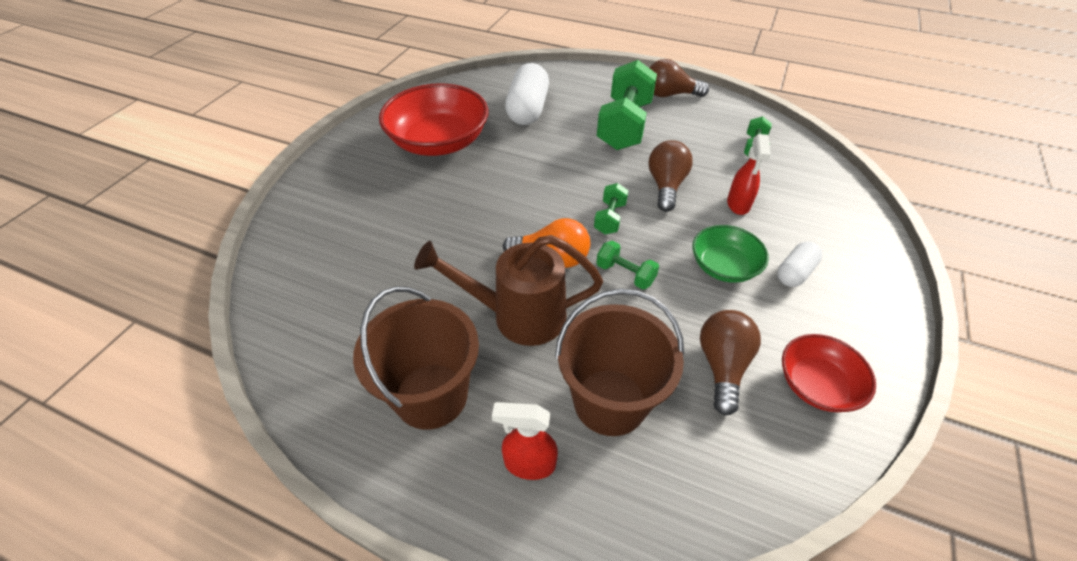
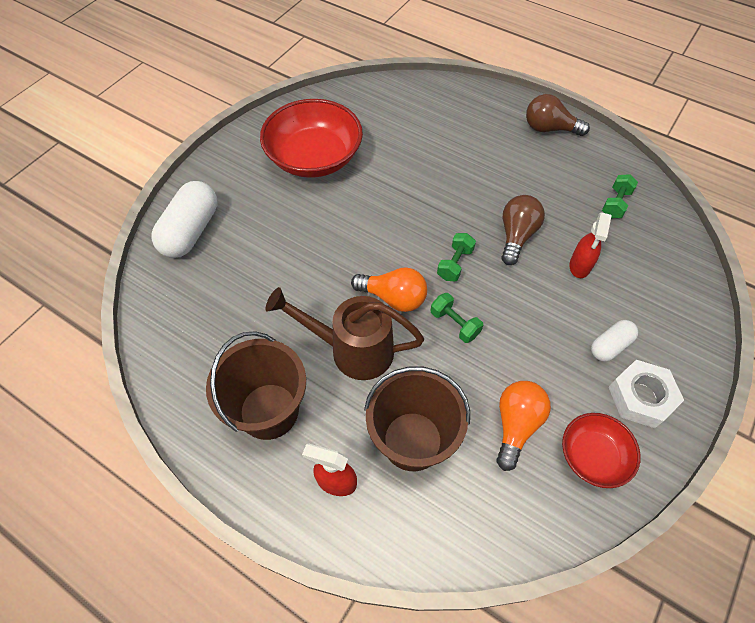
camera: 10 degrees right, 10 degrees up
white capsule [505,63,549,125] -> white capsule moved to [151,181,217,258]
green dumbbell [597,60,657,150] -> none
green bowl [692,225,769,283] -> none
brown light bulb [700,310,761,416] -> orange light bulb [496,381,551,471]
none -> white nut [609,360,684,428]

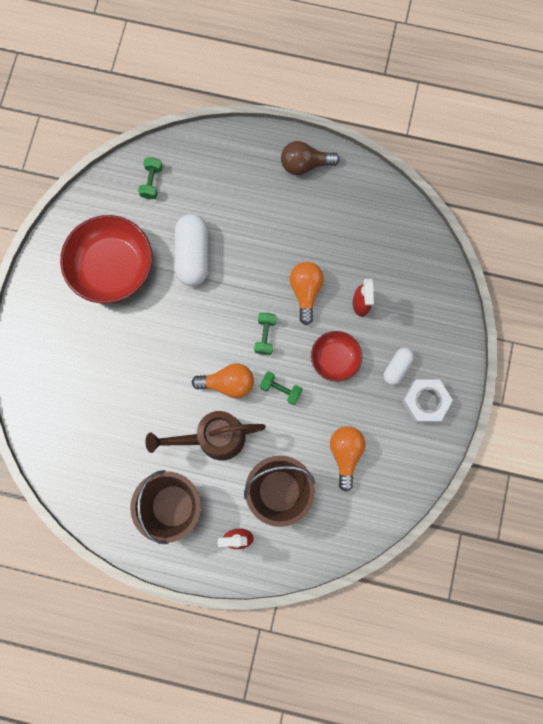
camera: 20 degrees left, 20 degrees up
white capsule [151,181,217,258] -> white capsule moved to [175,214,208,286]
brown light bulb [501,195,545,265] -> orange light bulb [290,262,324,325]
red bowl [562,413,641,488] -> red bowl moved to [311,331,362,382]
green dumbbell [602,174,638,218] -> green dumbbell moved to [138,157,163,200]

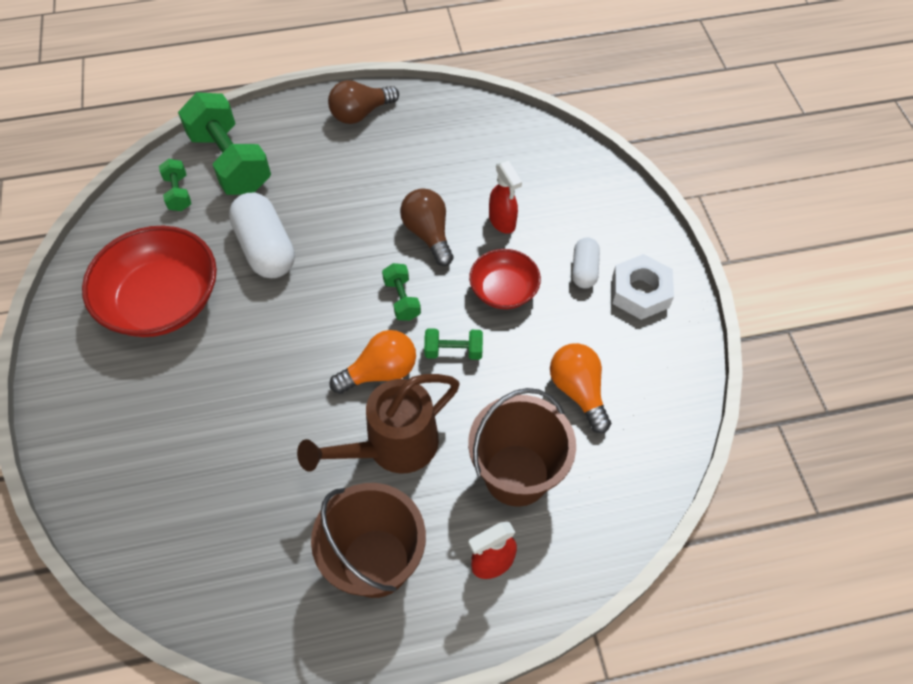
camera: 25 degrees left, 20 degrees down
orange light bulb [290,262,324,325] -> brown light bulb [400,188,453,266]
none -> green dumbbell [178,92,271,195]

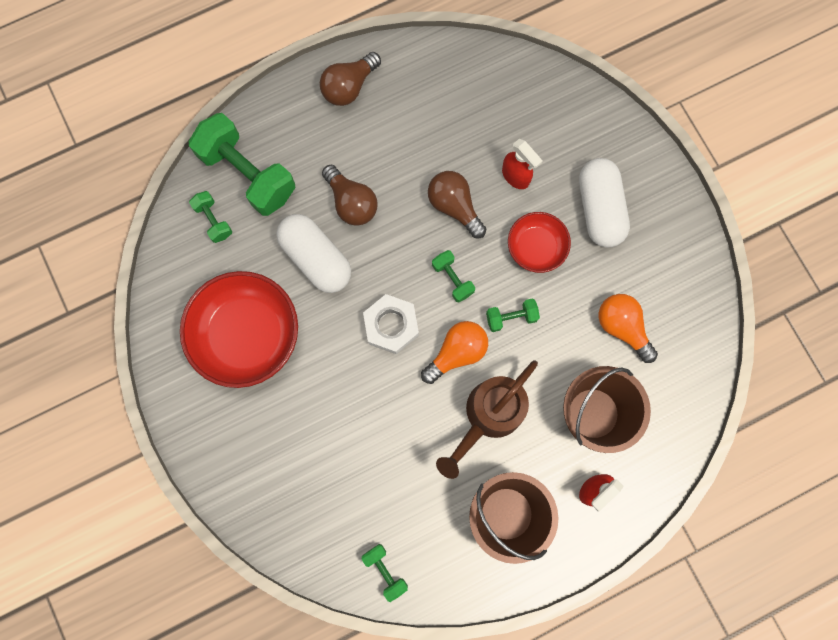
camera: 15 degrees left, 20 degrees up
white capsule [572,237,600,289] -> white capsule [579,158,630,248], size x1.79
white nut [612,254,674,320] -> white nut moved to [363,294,419,354]
none -> brown light bulb [322,165,377,226]
none -> green dumbbell [362,544,408,602]

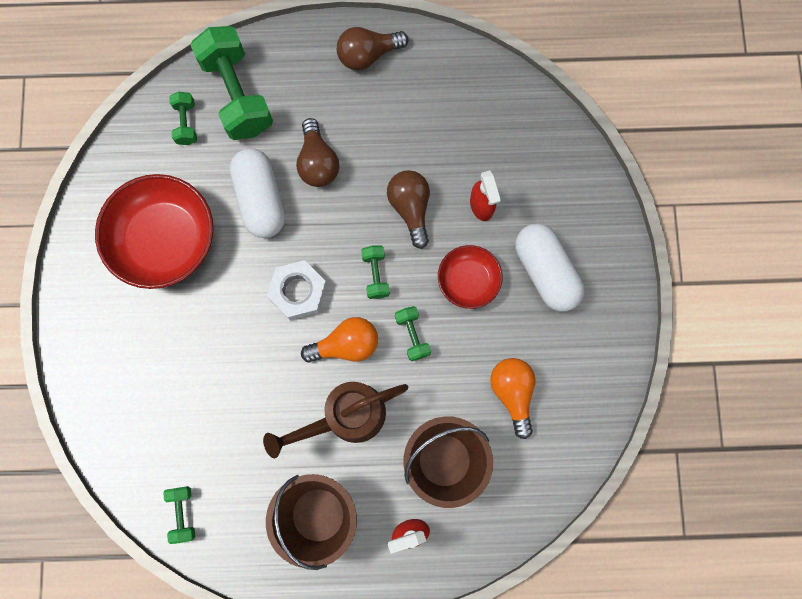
camera: 25 degrees right, 0 degrees up
green dumbbell [486,298,540,332] -> green dumbbell turned 60 degrees clockwise [395,306,431,361]
white capsule [579,158,630,248] -> white capsule turned 45 degrees counterclockwise [515,223,585,312]

